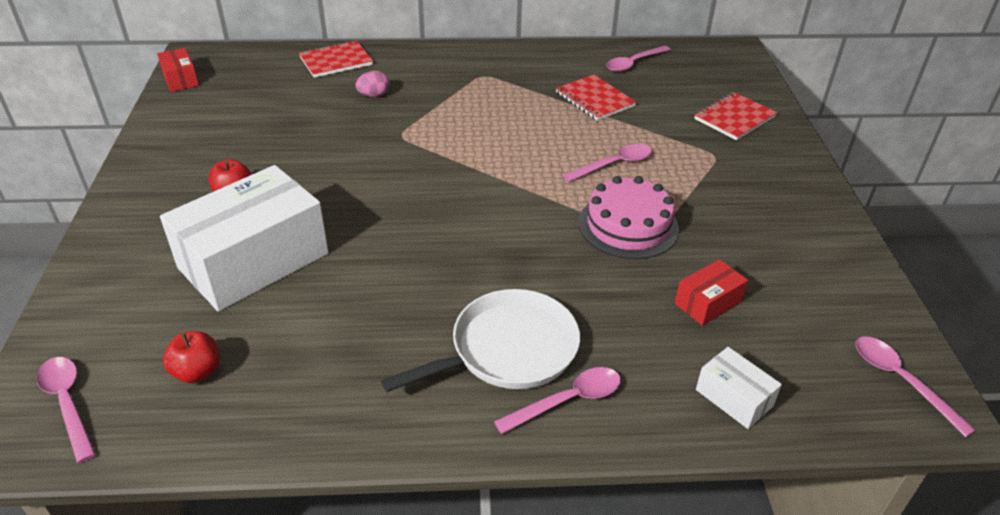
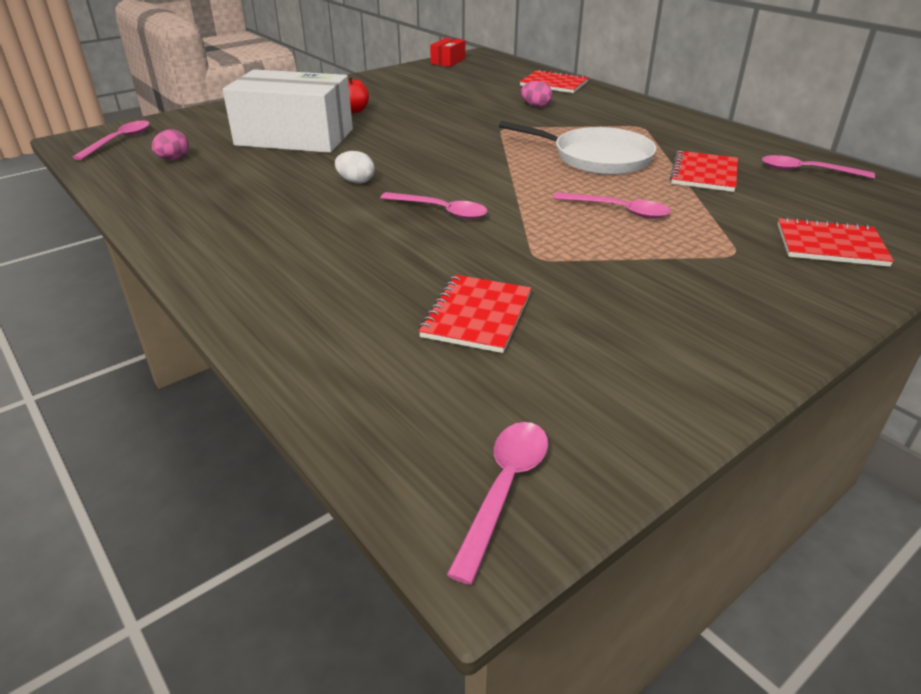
camera: 55 degrees right, 5 degrees down
red apple [163,331,220,383] -> pink egg [152,129,189,160]
white pan [381,289,580,392] -> white pan moved to [499,121,657,175]
pink spoon [494,367,621,434] -> pink spoon moved to [380,192,487,220]
pink cake [579,176,679,259] -> none
red box [675,259,748,326] -> red notebook [419,275,531,353]
white box [696,347,782,429] -> none
none -> white egg [335,151,374,183]

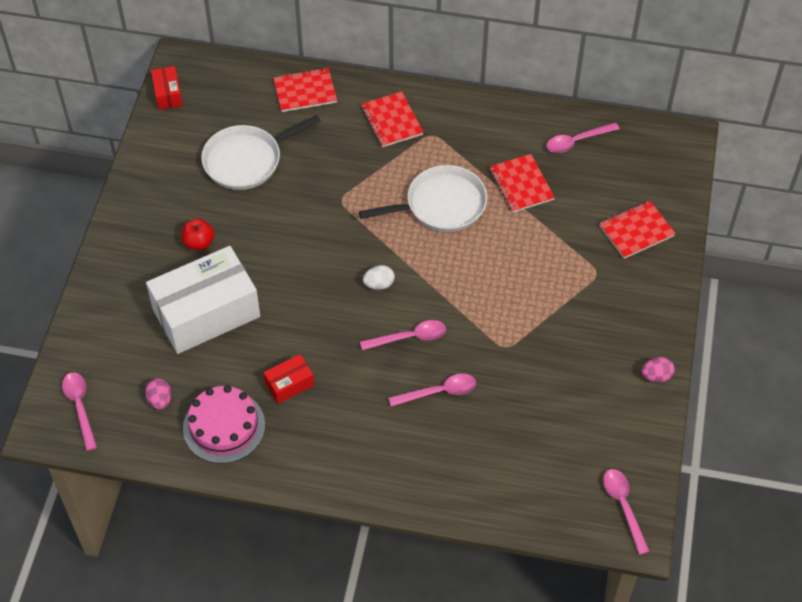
camera: 40 degrees left, 20 degrees up
white egg [335,151,374,183] -> white egg moved to [363,265,395,290]
red notebook [419,275,531,353] -> red notebook moved to [361,91,424,147]
pink egg [521,81,552,107] -> pink egg moved to [641,357,675,382]
pink spoon [553,192,671,219] -> pink spoon moved to [389,374,476,407]
none -> pink cake [183,385,265,464]
none -> white pan [201,115,321,190]
none -> red box [263,354,314,404]

